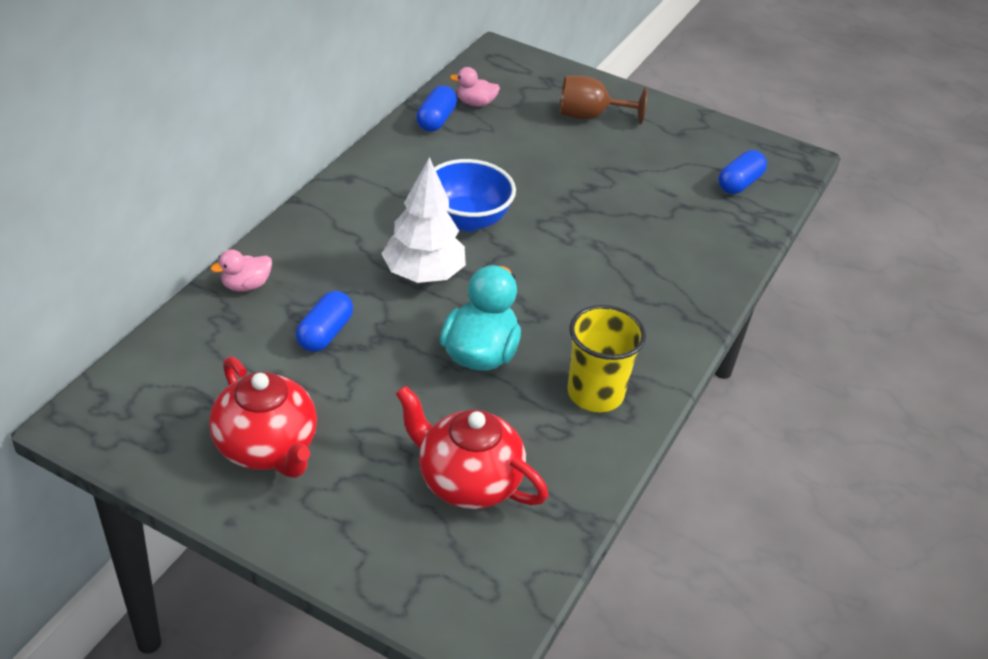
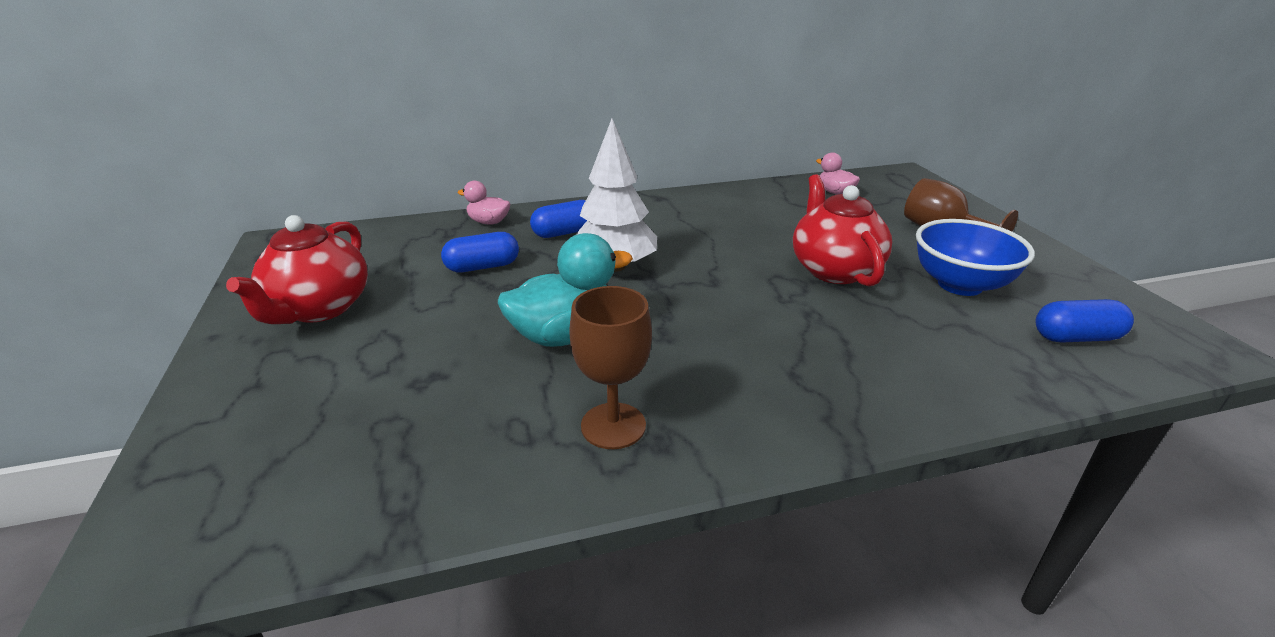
camera: 50 degrees right, 10 degrees down
red teapot [396,386,548,509] -> red teapot moved to [793,174,892,287]
blue capsule [416,86,457,132] -> blue capsule moved to [530,200,587,238]
blue bowl [434,159,516,231] -> blue bowl moved to [916,219,1035,296]
yellow cup [568,305,646,412] -> brown goblet [569,286,652,449]

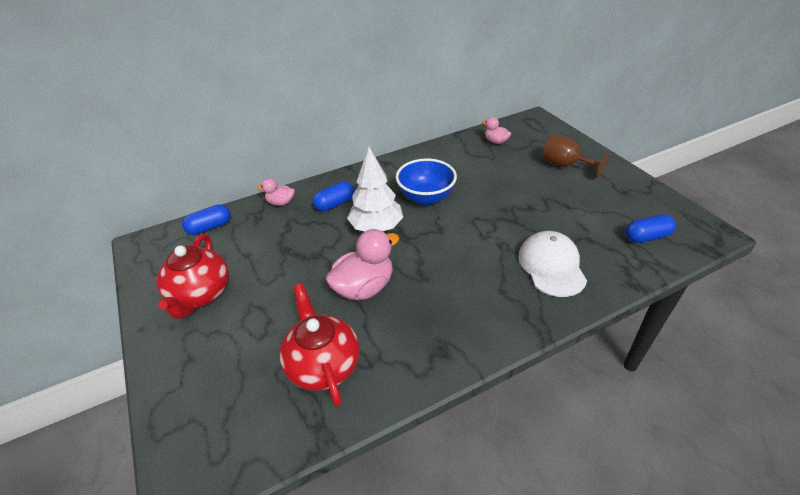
camera: 10 degrees left, 10 degrees up
blue capsule [441,232,519,272] -> blue capsule moved to [182,204,231,235]
turquoise duck [498,233,633,347] -> pink duck [326,229,399,300]
brown goblet [569,286,652,449] -> none
red teapot [793,174,892,287] -> red teapot moved to [279,284,359,407]
blue bowl [916,219,1035,296] -> blue bowl moved to [396,159,457,205]
none -> white cap [518,231,587,297]

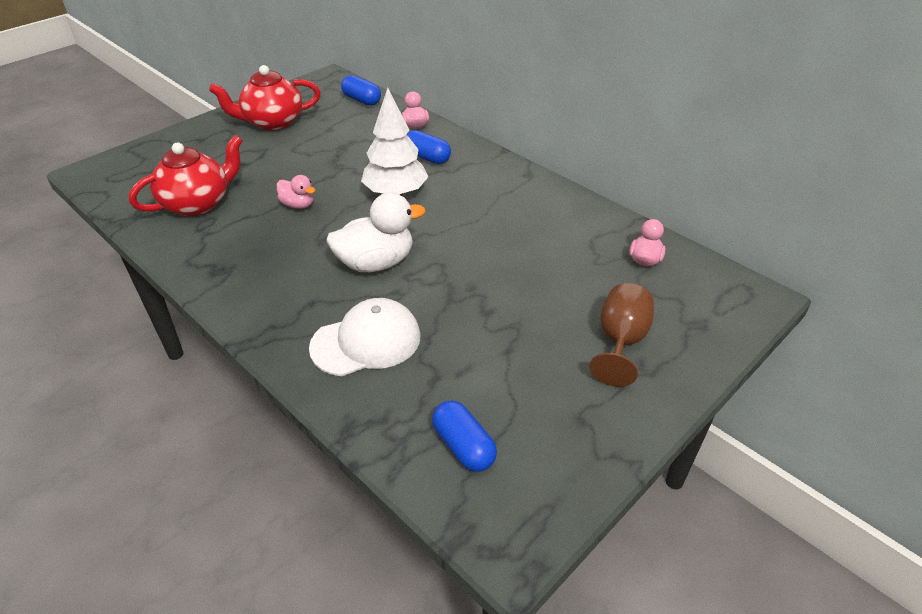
camera: 70 degrees right, 0 degrees up
pink duck [326,229,399,300] -> pink duck [277,175,316,209], size x0.54
blue bowl [396,159,457,205] -> none
none -> white duck [326,192,426,272]

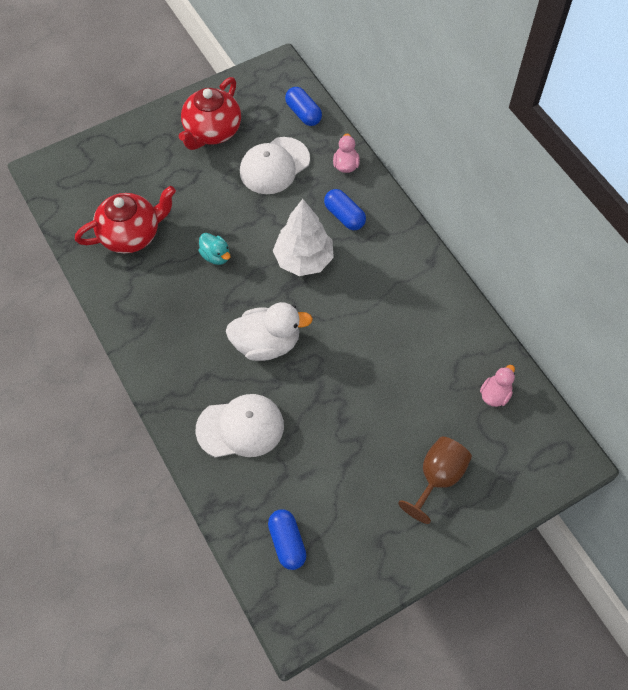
camera: 15 degrees right, 20 degrees up
red teapot [209,65,321,131] -> red teapot turned 60 degrees counterclockwise [179,77,241,150]
pink duck [277,175,316,209] -> turquoise duck [198,233,230,265]
none -> white cap [240,137,310,194]

